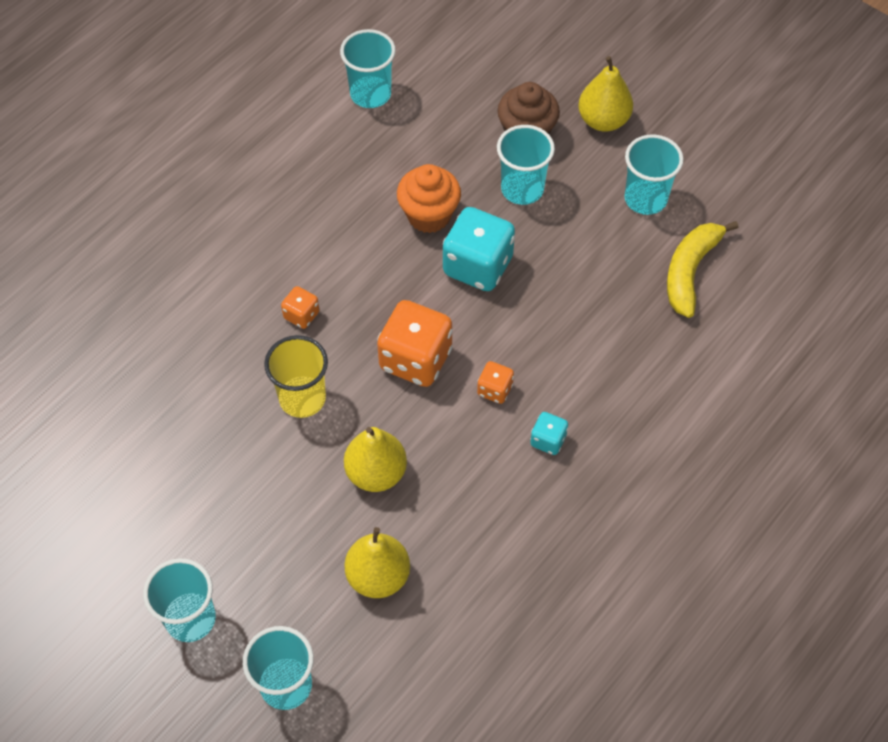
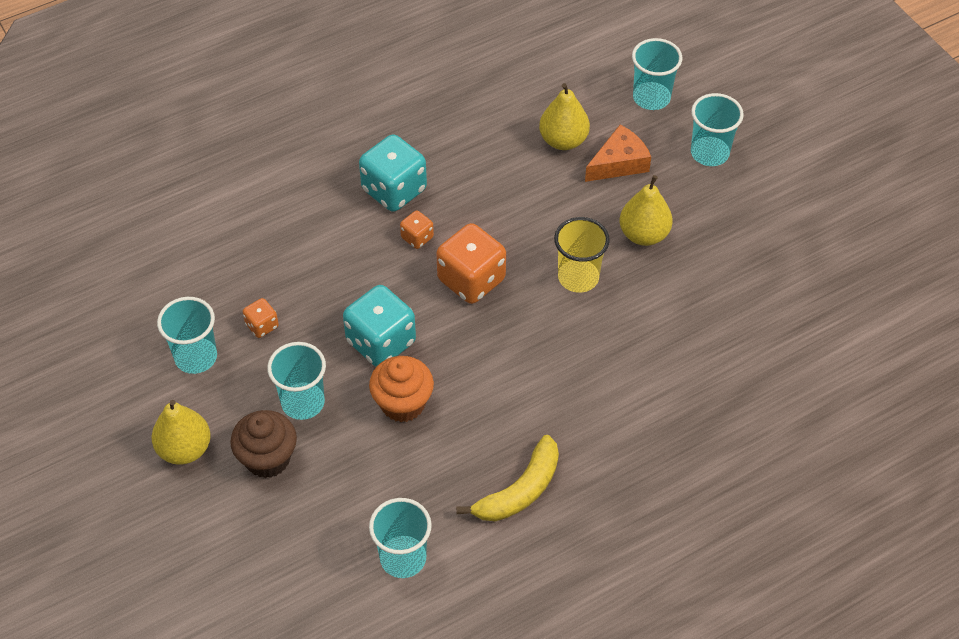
camera: 160 degrees left, 5 degrees down
orange dice [281,286,319,329] -> orange dice moved to [243,298,279,338]
yellow pear [344,427,407,492] -> yellow pear moved to [620,175,673,246]
turquoise dice [530,412,568,455] -> turquoise dice [359,134,427,212], size x2.04
yellow banana [667,221,739,318] -> yellow banana moved to [456,435,559,521]
none -> orange cheese [585,125,651,182]

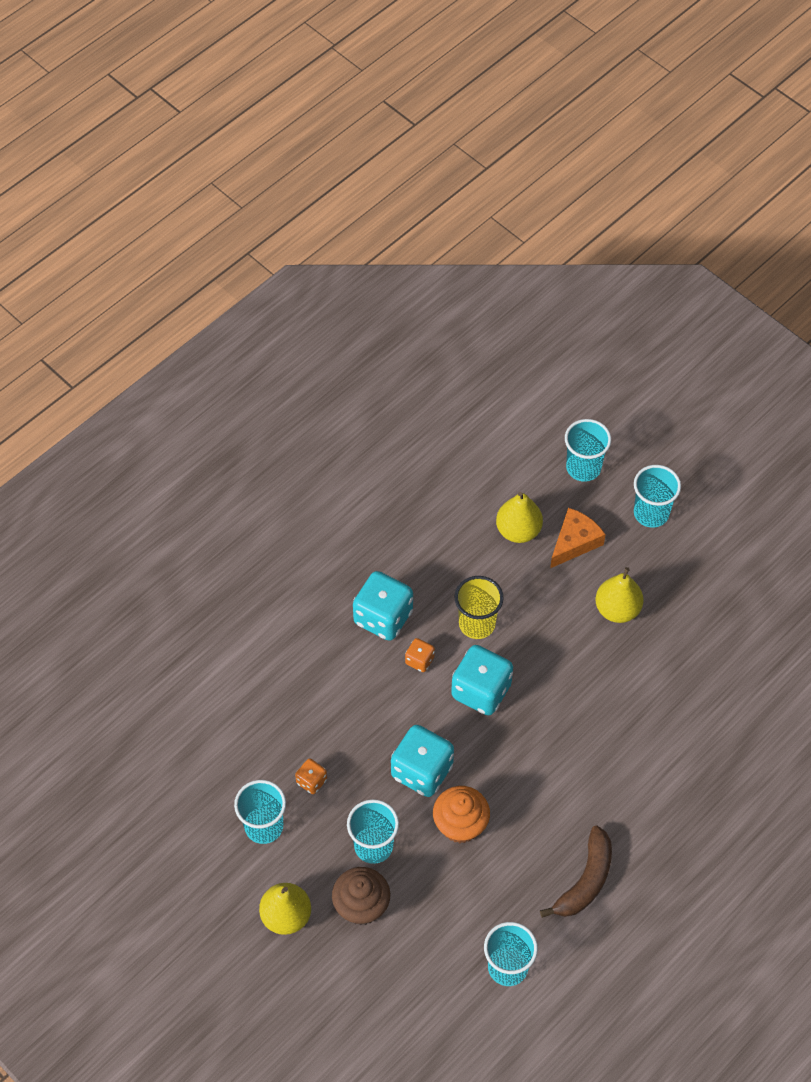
camera: 15 degrees left, 5 degrees up
orange dice [436,223,506,304] -> turquoise dice [451,645,513,716]
yellow banana [456,435,559,521] -> brown banana [540,826,612,918]
yellow cup [554,217,610,293] -> yellow cup moved to [455,576,503,639]

